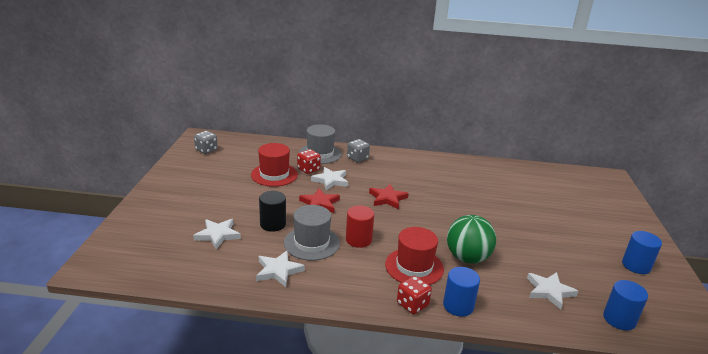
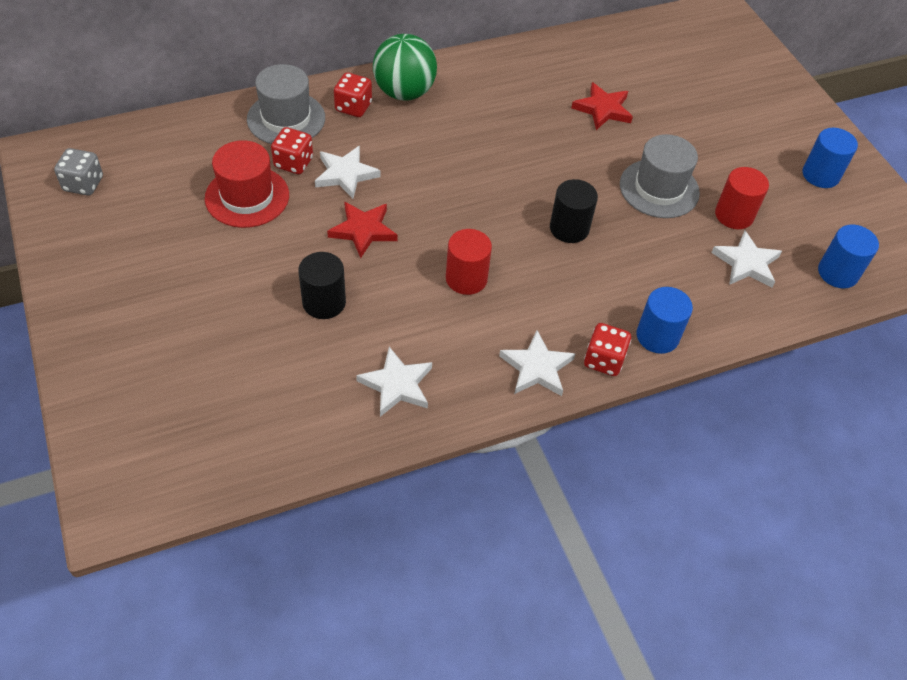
camera: 30 degrees left, 25 degrees up
white star [193,219,241,249] -> white star moved to [499,330,575,396]
grey hat [284,205,340,261] -> grey hat moved to [620,134,700,218]
grey dice [347,139,370,162] -> red dice [334,72,372,117]
red star [369,184,409,209] -> red star moved to [571,82,633,130]
red hat [385,227,444,285] -> none
green ball [447,215,496,264] -> green ball moved to [373,34,437,101]
none -> black cylinder [550,179,598,243]
none -> red cylinder [715,167,769,229]

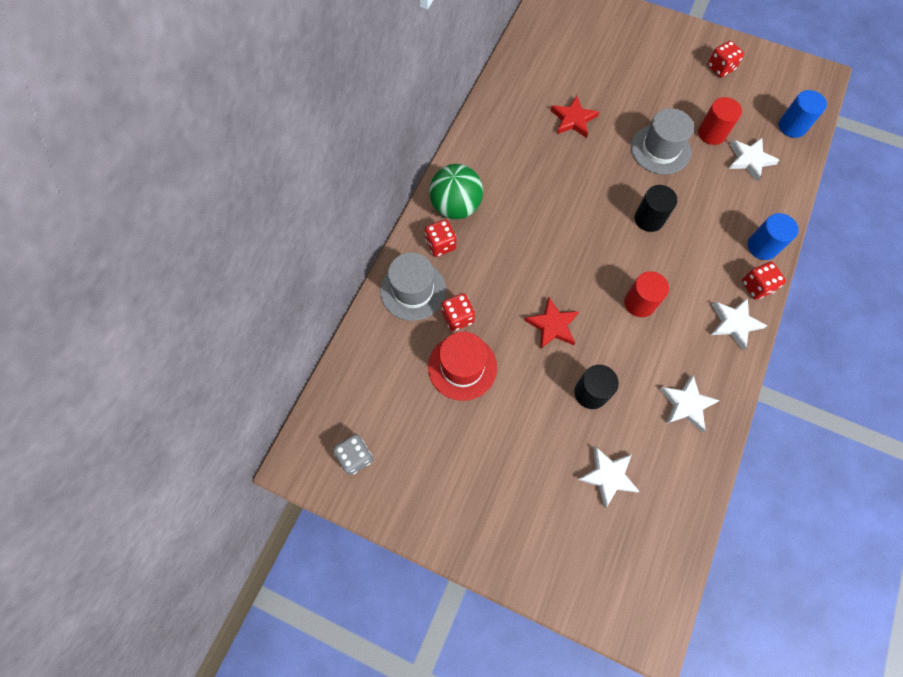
camera: 40 degrees left, 15 degrees up
white star [315,146,381,199] -> white star moved to [578,446,640,508]
blue cylinder [803,128,858,188] -> red dice [708,41,744,77]

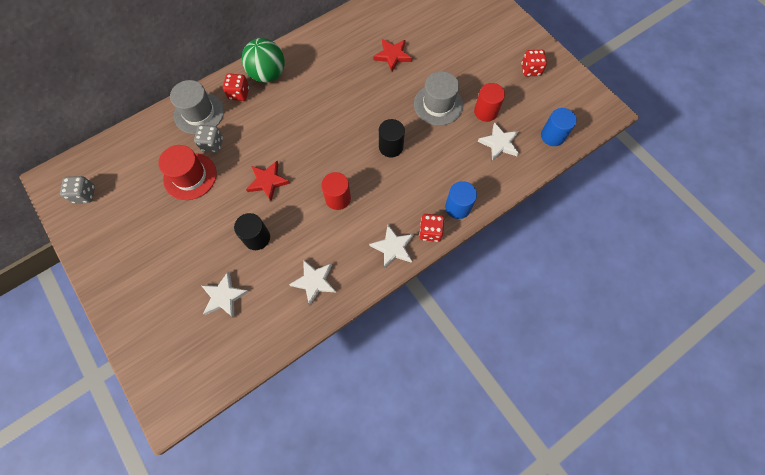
camera: 30 degrees right, 0 degrees up
red dice [442,293,475,331] -> grey dice [194,125,223,153]

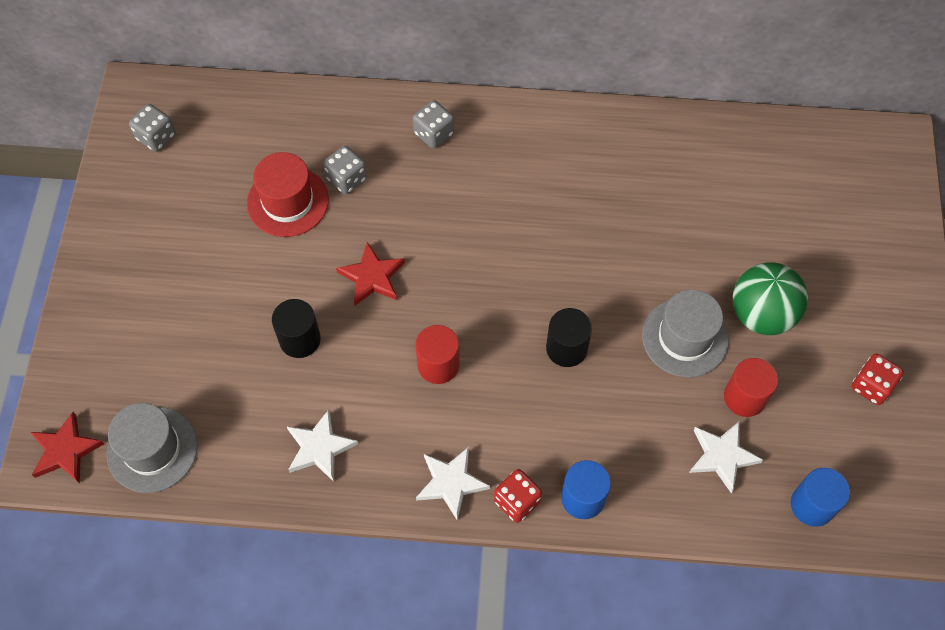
camera: 40 degrees right, 5 degrees down
grey hat [170,80,224,134] -> grey hat moved to [107,403,198,493]
white star [201,272,249,318] -> none
red dice [223,73,249,101] -> grey dice [413,100,454,149]
green ball [242,38,285,83] -> green ball moved to [733,262,808,335]
red star [373,39,412,72] -> red star moved to [31,412,104,483]

